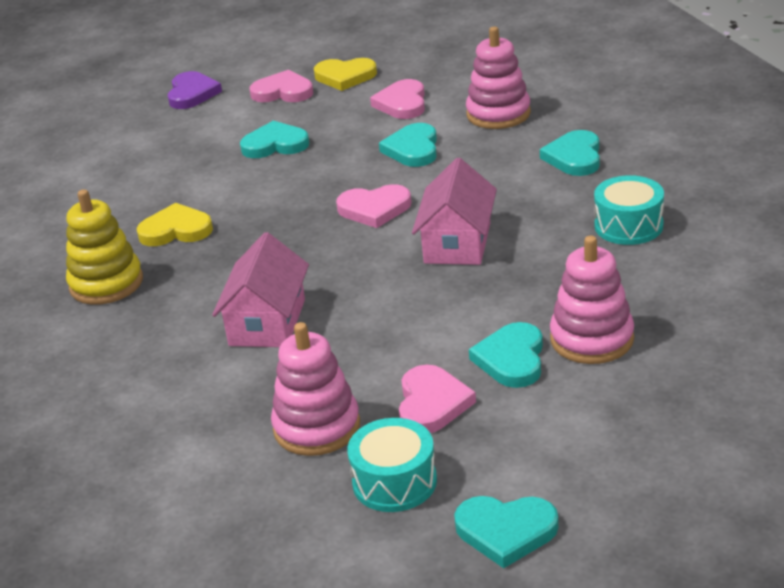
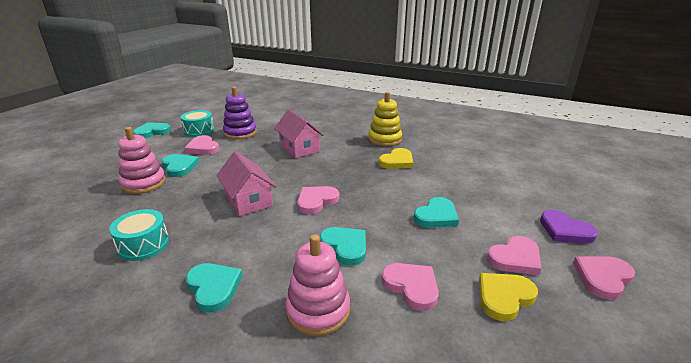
camera: 135 degrees right, 5 degrees down
pink stacking toy [271,322,360,456] -> purple stacking toy [223,87,257,139]
none -> pink heart [573,256,635,300]

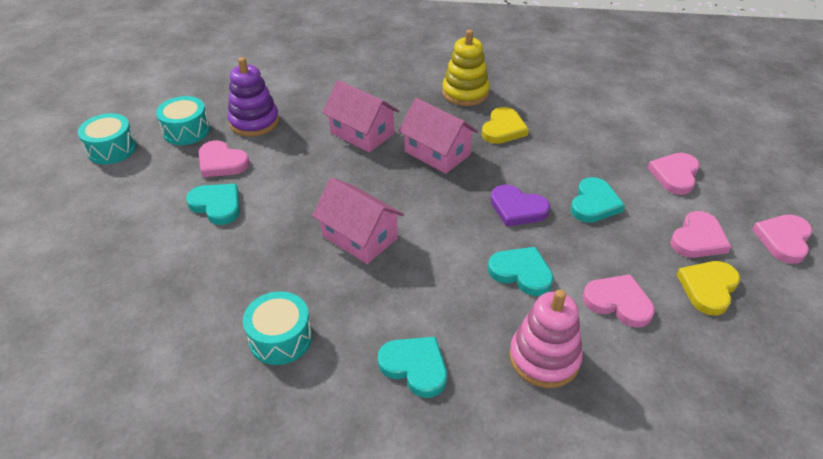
camera: 20 degrees left, 15 degrees up
pink stacking toy [118,127,166,194] -> none
turquoise heart [133,122,171,138] -> turquoise drum [78,113,137,164]
pink heart [297,186,339,215] -> pink heart moved to [648,153,700,195]
purple heart [540,210,598,244] -> purple heart moved to [491,184,550,226]
none -> pink house [398,98,478,174]

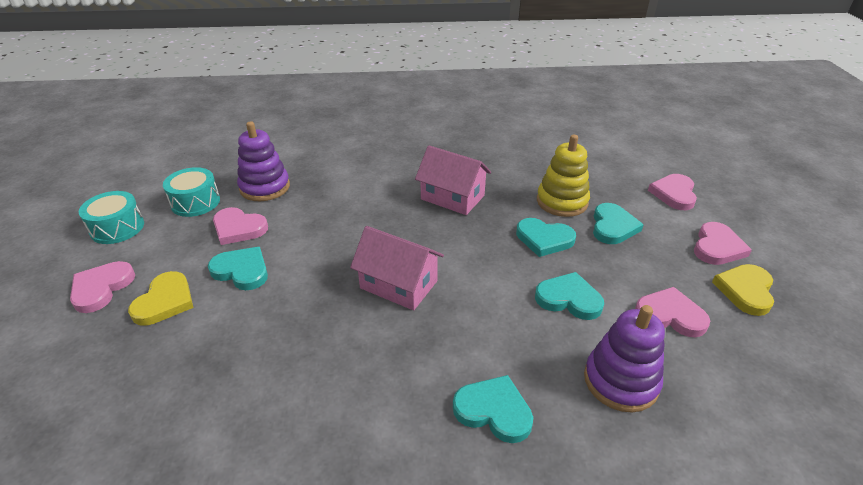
camera: 10 degrees left, 5 degrees down
turquoise drum [243,291,312,365] -> none
pink house [322,80,400,152] -> none
yellow stacking toy [442,30,490,106] -> yellow stacking toy moved to [537,135,590,217]
yellow heart [482,107,529,144] -> yellow heart moved to [128,271,193,326]
purple heart [491,184,550,226] -> turquoise heart [516,218,576,257]
pink stacking toy [509,289,583,388] -> purple stacking toy [584,305,665,413]
pink heart [752,215,813,264] -> pink heart moved to [70,261,135,313]

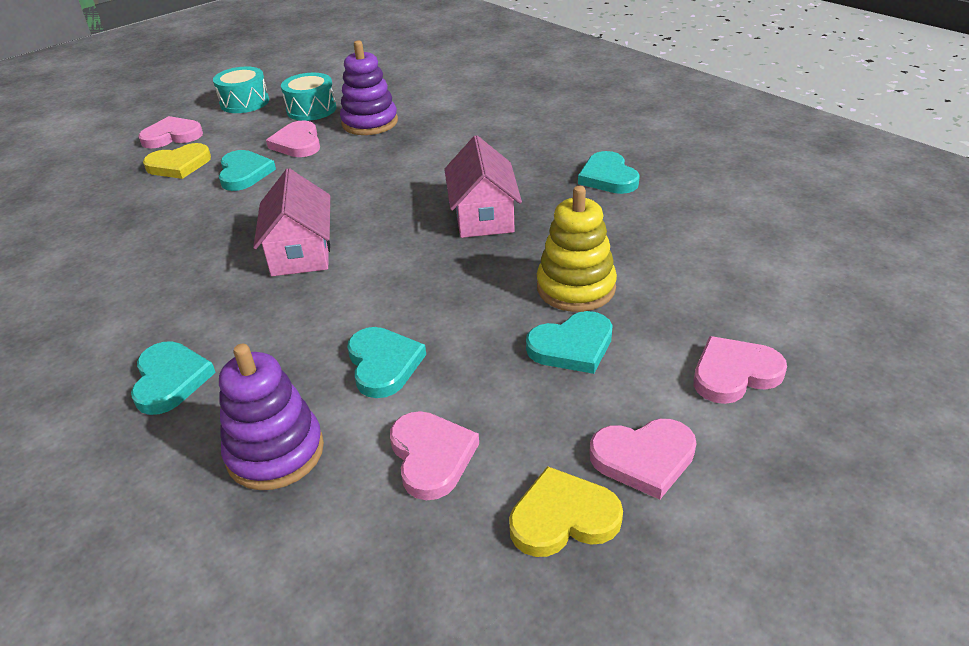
camera: 55 degrees right, 0 degrees up
turquoise heart [516,218,576,257] -> turquoise heart moved to [578,151,640,194]

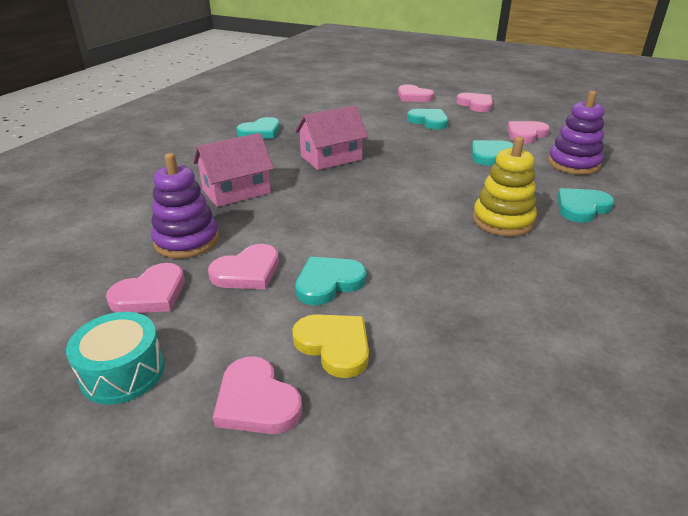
camera: 115 degrees left, 5 degrees down
pink house [253,168,330,276] -> pink house moved to [193,133,274,207]
turquoise drum [281,73,336,121] -> pink heart [106,263,185,313]
yellow heart [509,466,623,557] -> none
yellow stacking toy [537,186,617,312] -> yellow stacking toy moved to [473,137,537,236]

